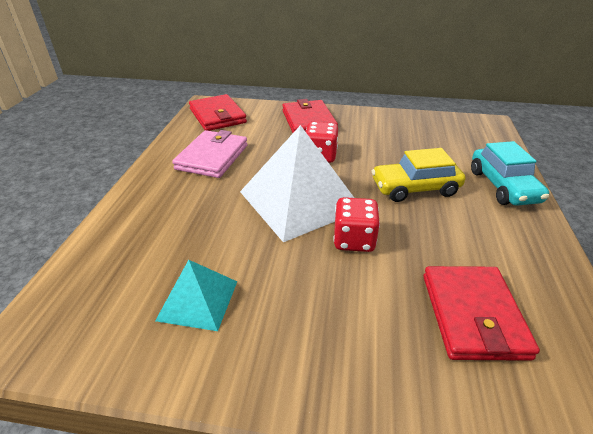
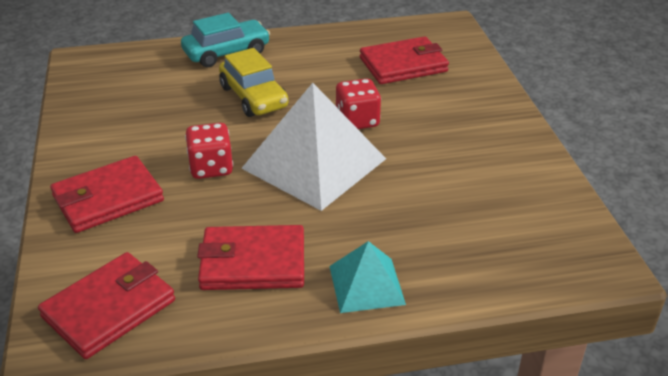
camera: 110 degrees left, 0 degrees up
turquoise pyramid [155,260,237,331] -> turquoise pyramid moved to [329,241,406,313]
pink wallet [172,130,248,178] -> red wallet [197,225,304,290]

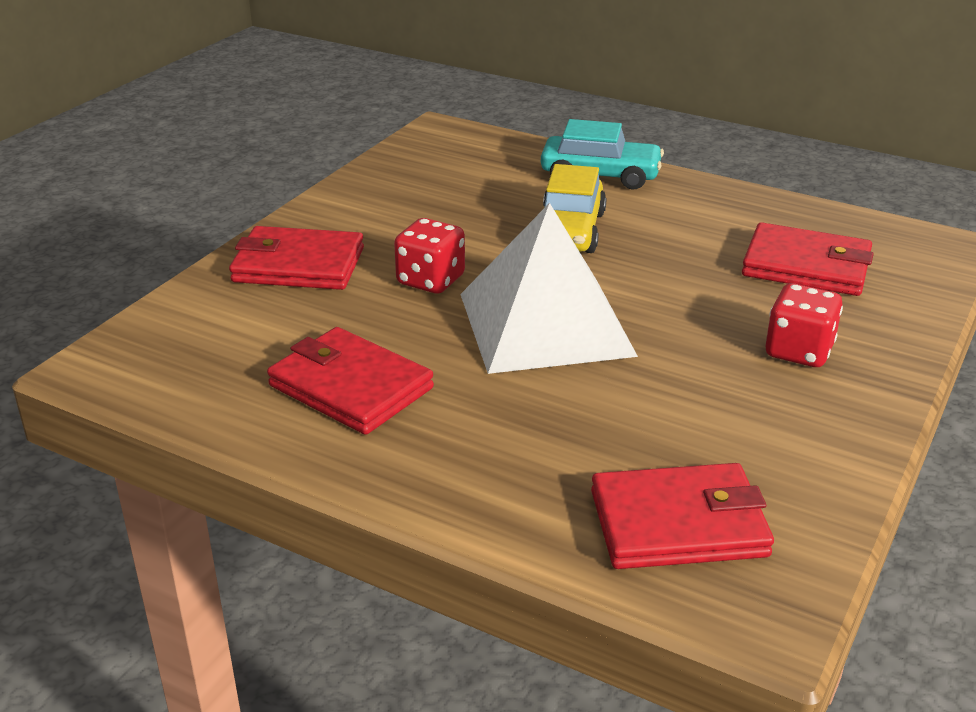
camera: 40 degrees right, 5 degrees down
red wallet [38,252,175,359] -> red wallet moved to [591,463,774,569]
turquoise pyramid [329,241,406,313] -> none
red dice [336,78,381,129] -> red dice moved to [766,283,843,367]

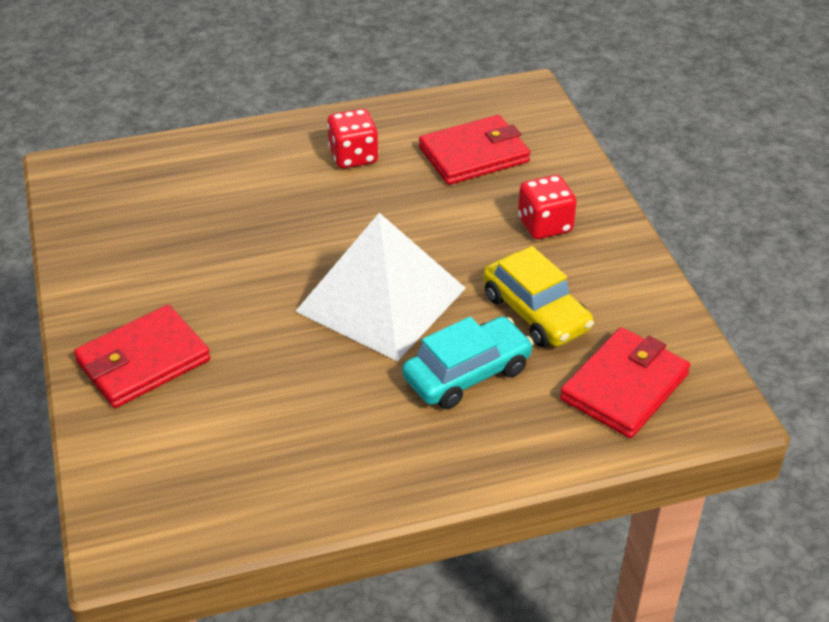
camera: 45 degrees left, 10 degrees up
red wallet [267,327,434,435] -> none
red dice [394,218,465,294] -> red dice moved to [327,109,379,168]
turquoise car [541,119,664,190] -> turquoise car moved to [402,316,534,409]
yellow car [543,164,606,253] -> yellow car moved to [483,246,594,347]

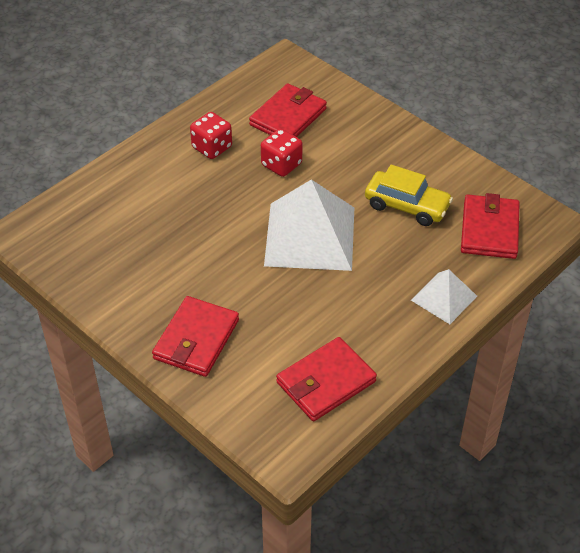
camera: 30 degrees left, 5 degrees up
turquoise car [402,316,534,409] -> none
red dice [518,175,577,239] -> red dice moved to [261,129,303,177]
none -> red wallet [276,337,377,421]
none -> white pyramid [411,269,477,324]

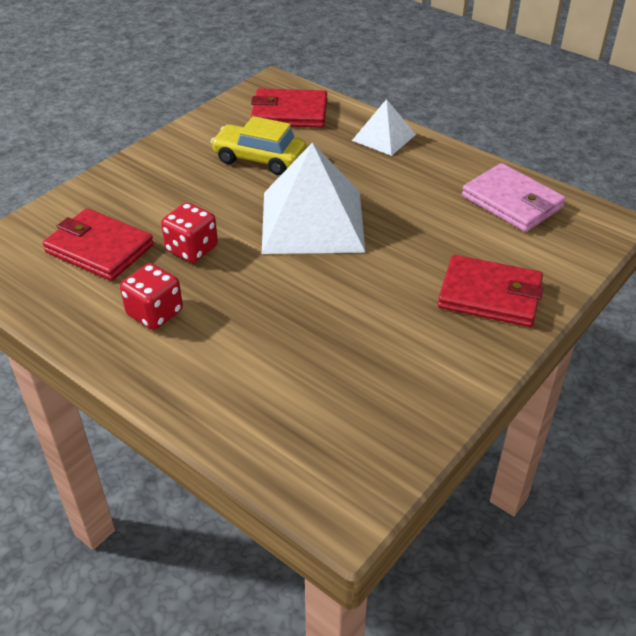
camera: 95 degrees left, 5 degrees down
red wallet [276,337,377,421] -> pink wallet [462,163,566,232]
yellow car [365,165,453,226] -> yellow car turned 90 degrees counterclockwise [211,116,306,175]

